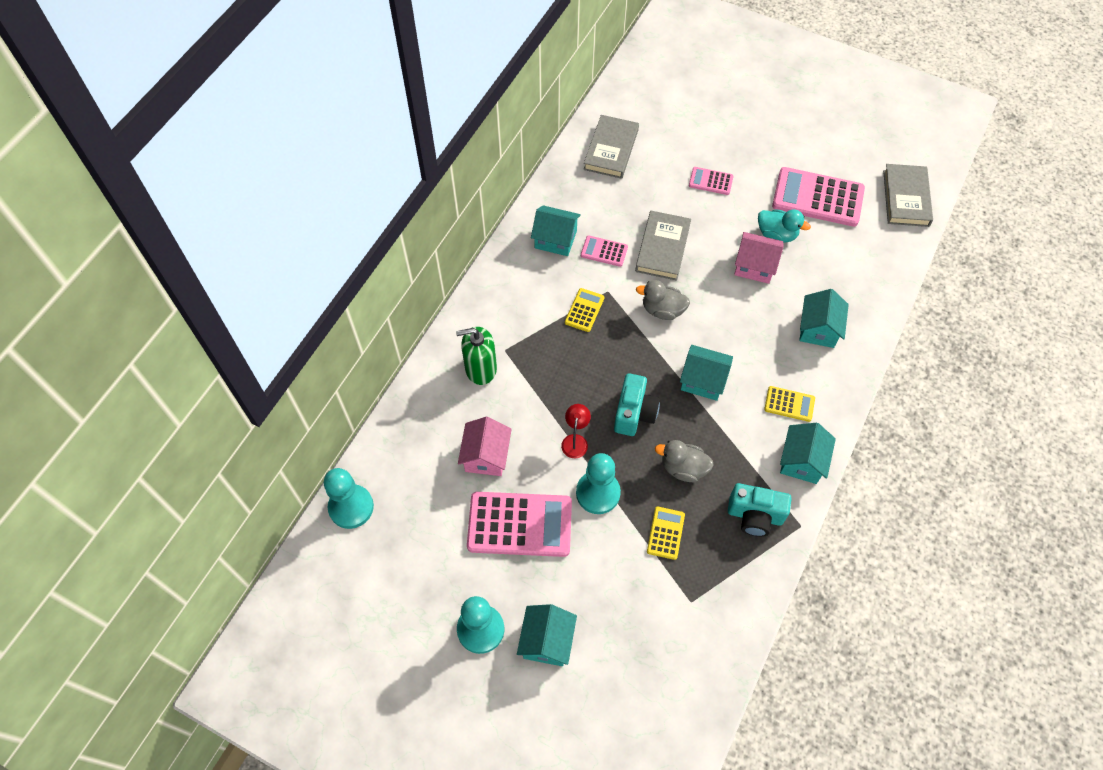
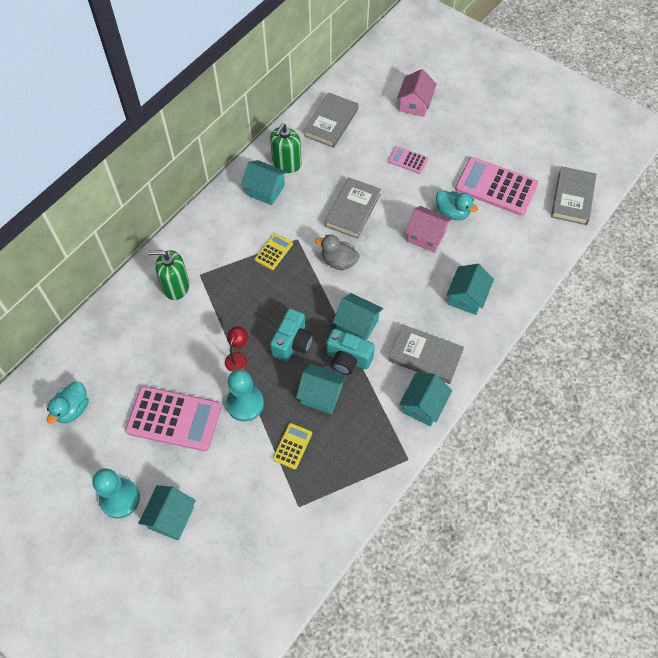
camera: 10 degrees right, 0 degrees up
turquoise pawn [324,468,374,529] -> none
pink house [458,416,512,476] -> pink house moved to [397,69,437,117]
pink calculator [581,235,628,267] -> none
grey duck [655,440,714,482] -> turquoise house [296,363,346,414]
turquoise camera [728,483,792,537] -> turquoise camera moved to [326,329,375,375]
yellow calculator [764,386,815,422] -> grey book [388,325,464,384]
none -> turquoise duck [47,382,89,424]
none -> green soap dispenser [270,124,301,173]

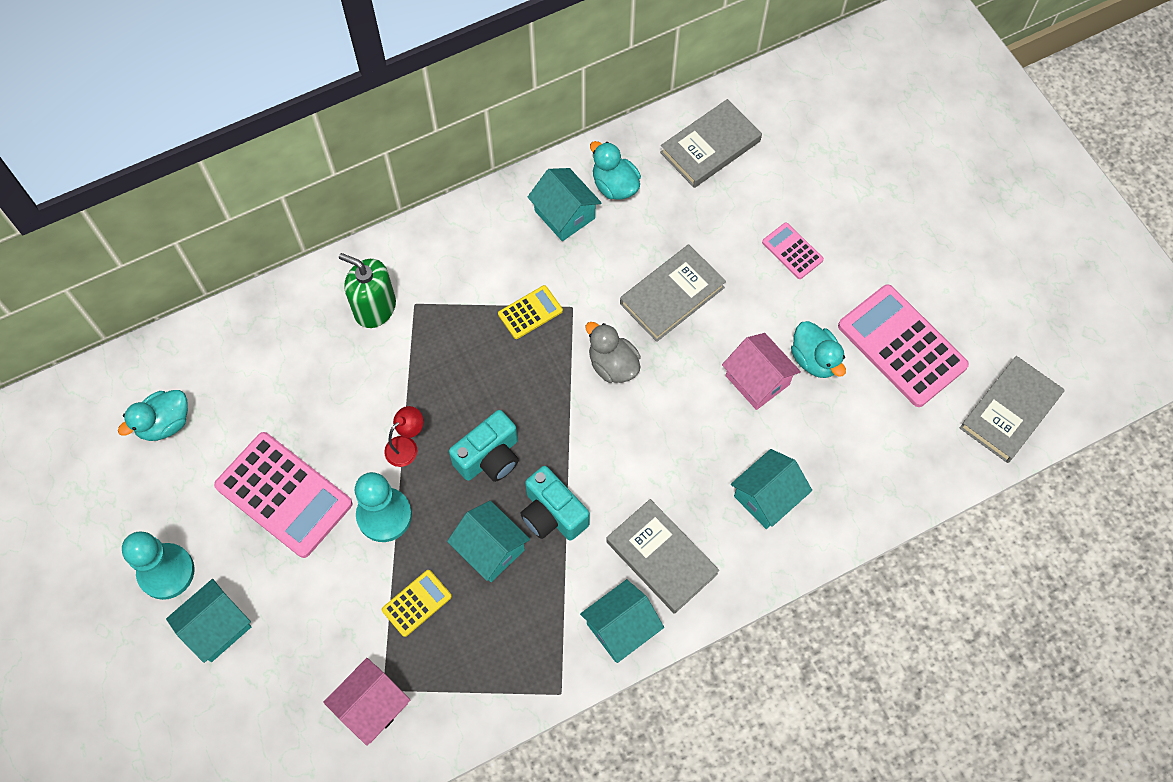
camera: 25 degrees right, 5 degrees up
green soap dispenser [270,124,301,173] -> turquoise duck [590,141,641,200]
turquoise house [333,293,383,340] -> none
pink house [397,69,437,117] -> pink house moved to [323,658,410,746]

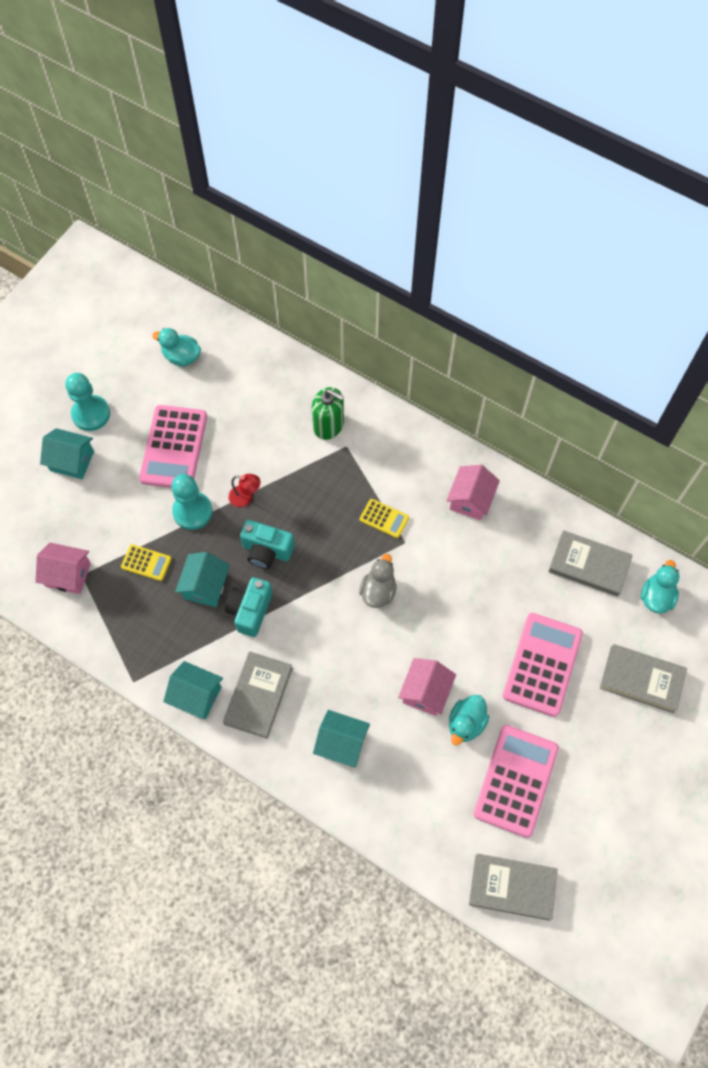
camera: 60 degrees right, 0 degrees up
green soap dispenser [339,253,396,328] -> green soap dispenser turned 120 degrees clockwise [312,387,344,440]
turquoise house [528,168,602,241] -> pink house [446,465,500,520]
turquoise duck [590,141,641,200] -> turquoise duck moved to [641,560,679,614]
grey book [620,244,726,342] -> grey book moved to [600,644,687,713]
pink calculator [762,223,824,279] -> pink calculator [503,613,583,717], size x2.04

